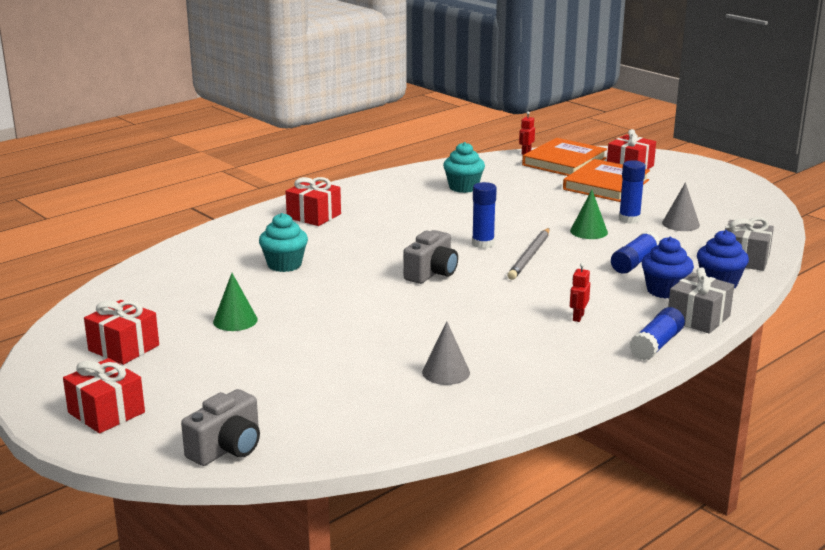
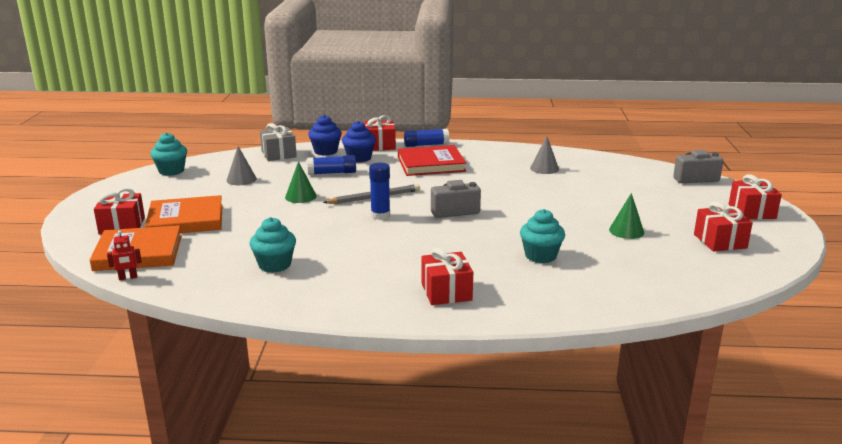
camera: 135 degrees left, 0 degrees up
red robot [570,263,590,322] -> red book [398,145,466,176]
blue glue stick [619,160,646,224] -> none
grey gift [668,267,734,334] -> red gift [364,115,396,151]
none -> turquoise cupcake [150,132,187,176]

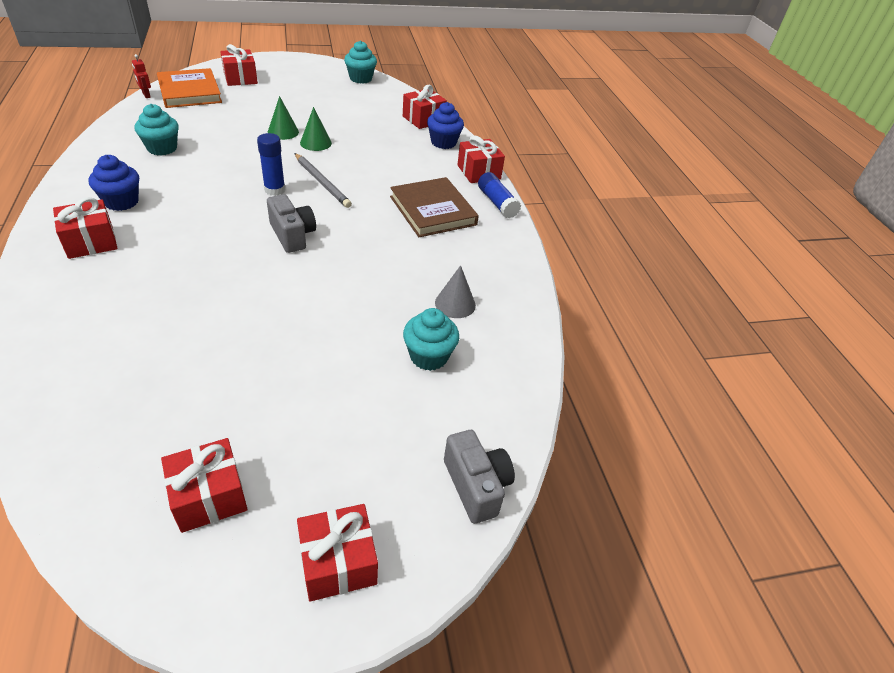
camera: 70 degrees right, 20 degrees up
orange book [145,195,223,233] -> none
grey cone [227,146,257,185] -> none
grey gift [260,123,297,161] -> red gift [403,85,447,129]
blue glue stick [307,155,356,175] -> none
blue cupcake [342,121,376,163] -> blue cupcake moved to [89,155,139,211]
red book [398,145,466,176] -> brown book [390,177,479,237]
turquoise cupcake [520,209,565,263] -> turquoise cupcake moved to [403,308,459,371]
green cone [609,193,644,239] -> green cone moved to [268,96,299,140]

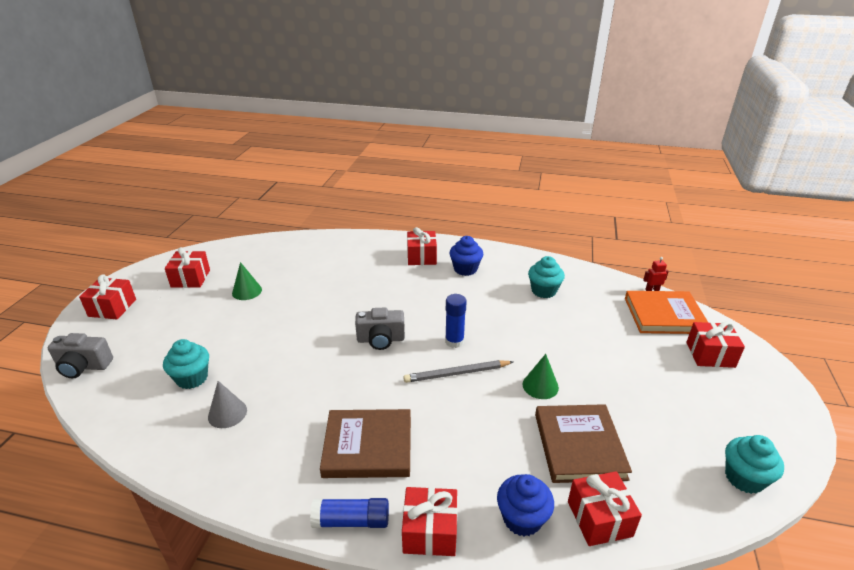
camera: 120 degrees right, 10 degrees down
green cone [268,96,299,140] -> green cone moved to [232,262,262,300]
none -> brown book [535,404,632,483]

